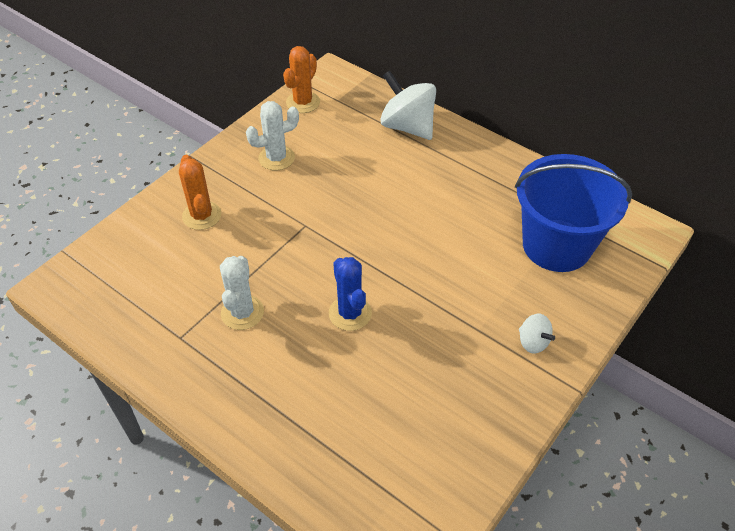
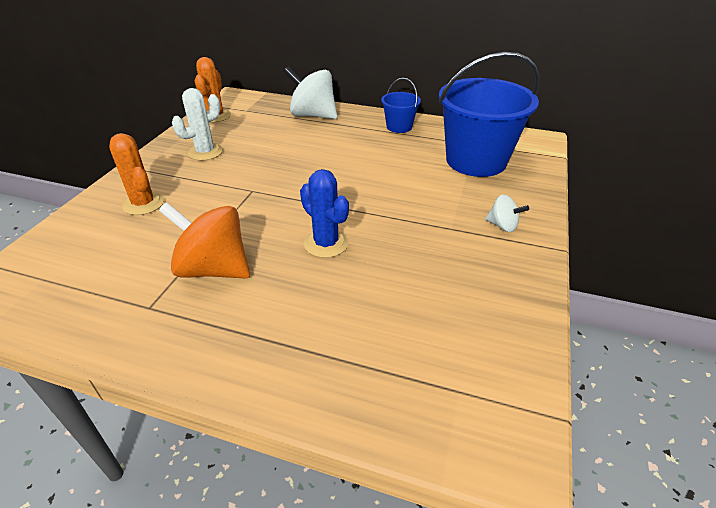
camera: 20 degrees left, 10 degrees down
white cactus [220,256,264,330] -> orange spinning top [159,202,250,279]
none -> blue bucket [381,78,421,133]

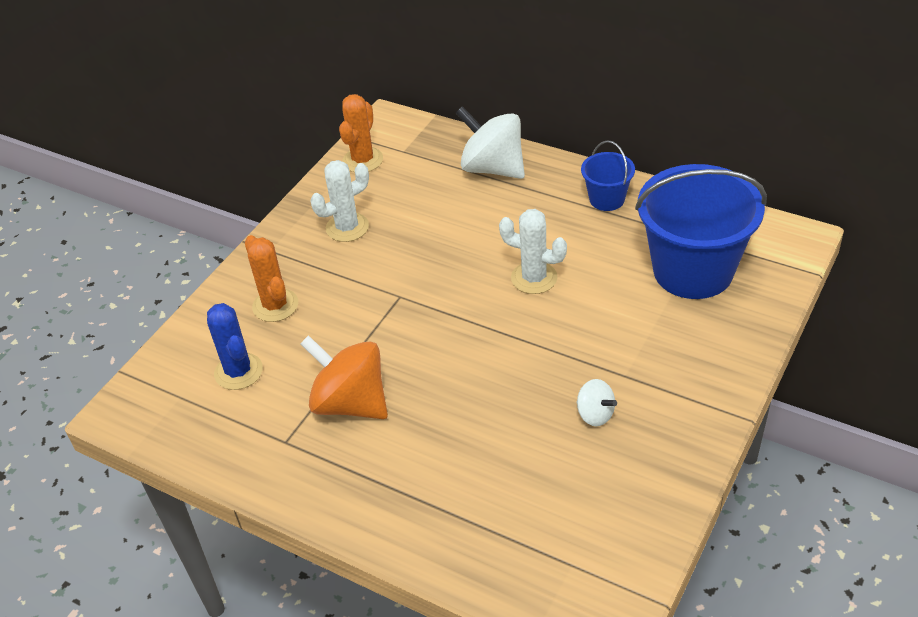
camera: 15 degrees right, 5 degrees up
blue cactus [300,169,349,258] -> blue cactus moved to [207,303,263,390]
white spinning top [485,195,529,232] -> white spinning top moved to [577,379,617,426]
none -> white cactus [499,209,567,294]

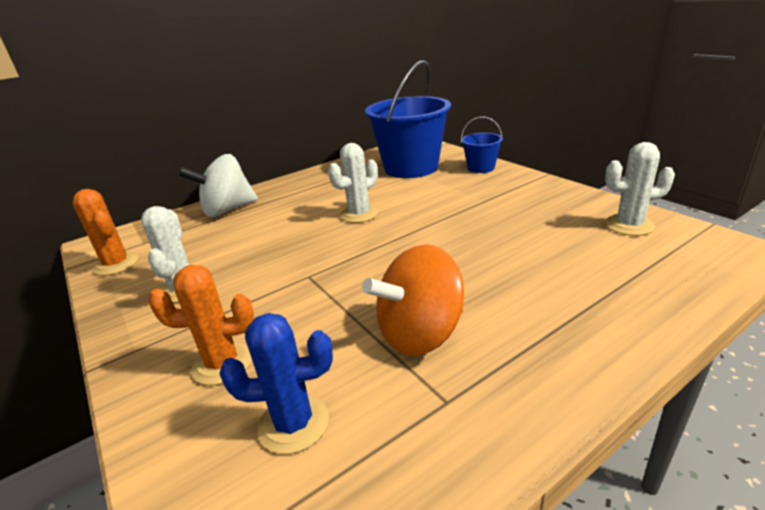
camera: 65 degrees left, 15 degrees down
white spinning top [577,379,617,426] -> none
blue bucket [581,140,635,211] -> blue bucket moved to [461,116,503,173]
none -> white cactus [605,142,675,236]

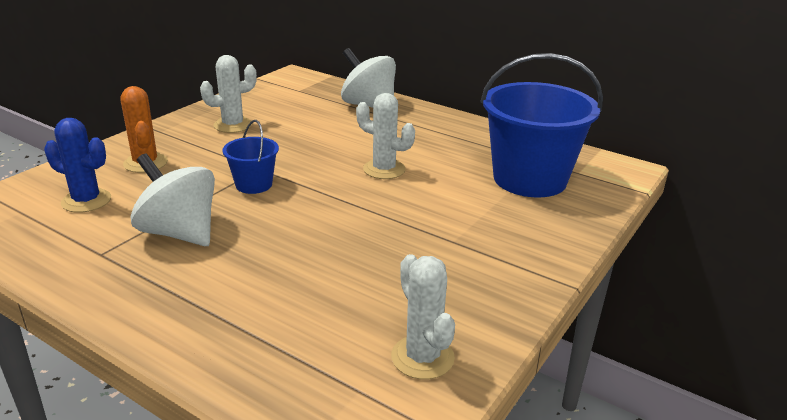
camera: 65 degrees right, 0 degrees up
orange cactus [73,189,139,276] -> none
blue cactus [219,313,333,454] -> blue cactus turned 45 degrees counterclockwise [44,118,111,213]
orange spinning top [362,244,464,356] -> white spinning top [130,153,215,246]
blue bucket [461,116,503,173] -> blue bucket moved to [223,120,279,194]

